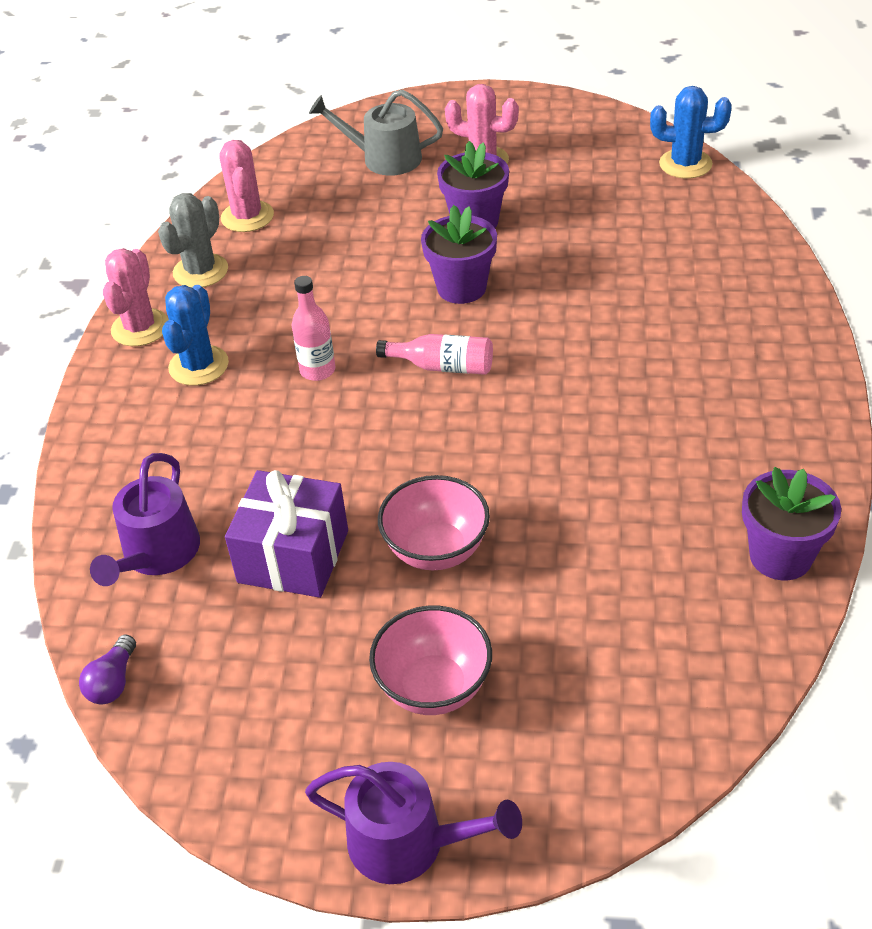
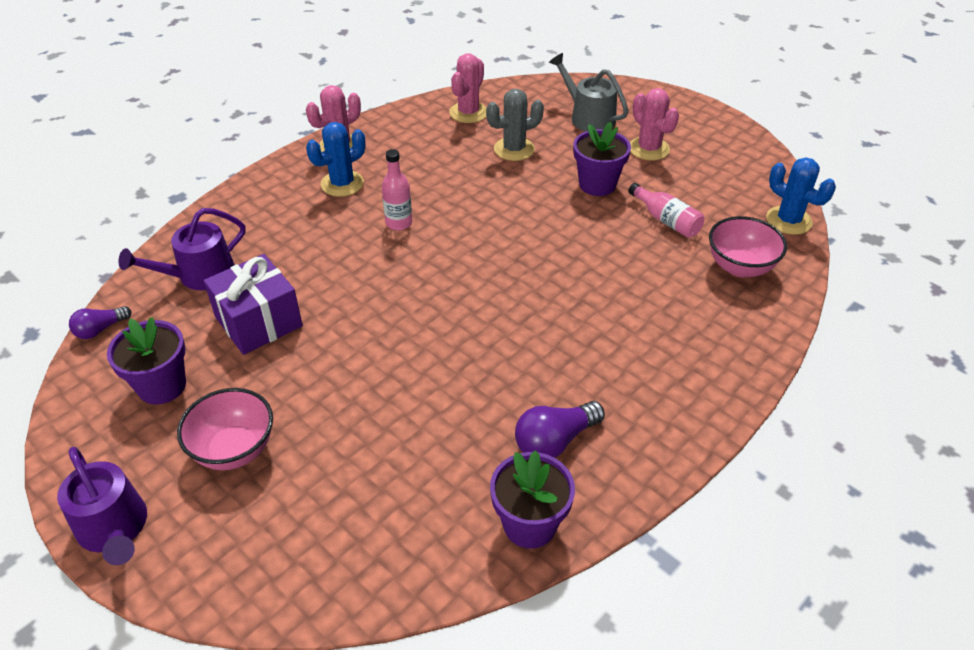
camera: 35 degrees right, 0 degrees up
grey cactus [158,193,228,288] -> grey cactus moved to [486,89,544,161]
pink bottle [376,334,493,375] -> pink bottle moved to [628,183,704,238]
pink bowl [378,475,490,570] -> pink bowl moved to [709,216,787,277]
purple flower pot [421,205,497,304] -> purple flower pot moved to [107,317,186,405]
none -> purple light bulb [515,401,605,458]

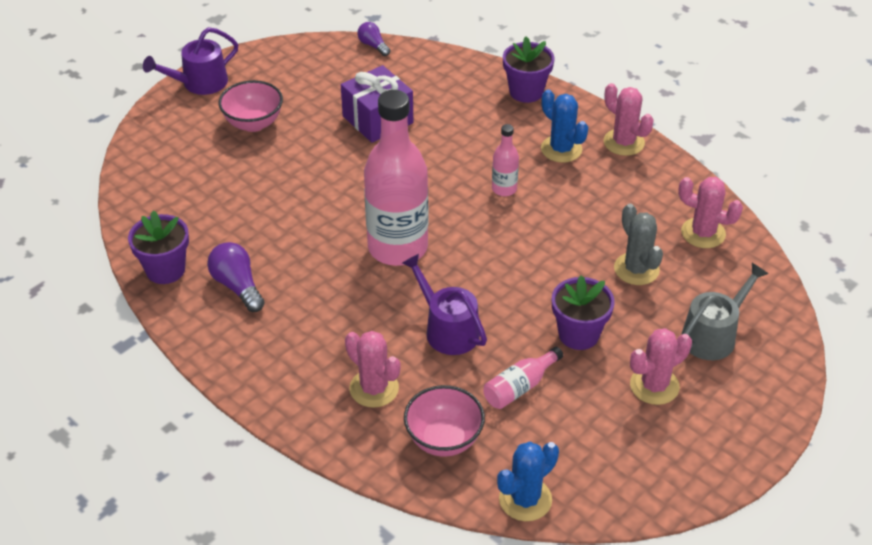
camera: 90 degrees right, 0 degrees up
purple flower pot [107,317,186,405] -> purple flower pot moved to [503,37,554,103]
purple watering can [118,208,245,291] -> purple watering can moved to [402,254,487,355]
none -> pink cactus [345,331,400,408]
none -> pink bottle [364,90,428,266]

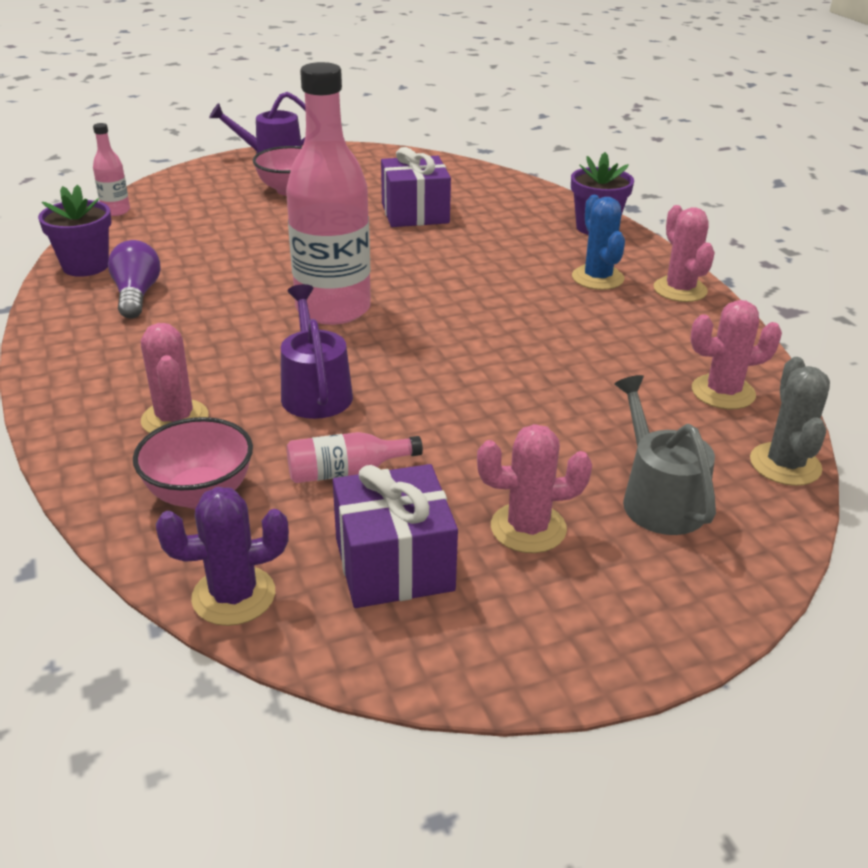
camera: 25 degrees right, 10 degrees down
purple light bulb [357,22,390,56] -> none
pink bottle [492,124,519,196] -> pink bottle moved to [93,123,130,216]
blue cactus [497,442,559,521] -> purple cactus [156,487,289,626]
purple flower pot [552,276,615,350] -> none
grey cactus [614,204,663,285] -> grey cactus moved to [750,357,830,486]
pink cactus [678,177,743,248] -> pink cactus turned 60 degrees counterclockwise [690,300,782,409]
grey watering can [681,263,768,360] -> grey watering can turned 90 degrees counterclockwise [614,375,716,535]
none -> purple gift [333,464,458,608]

